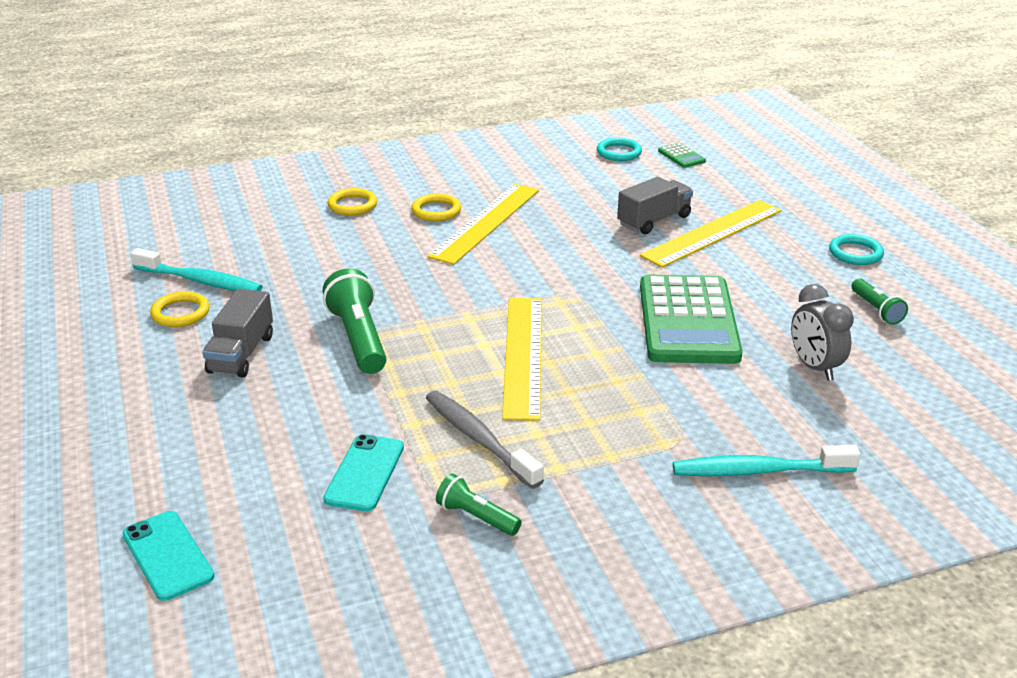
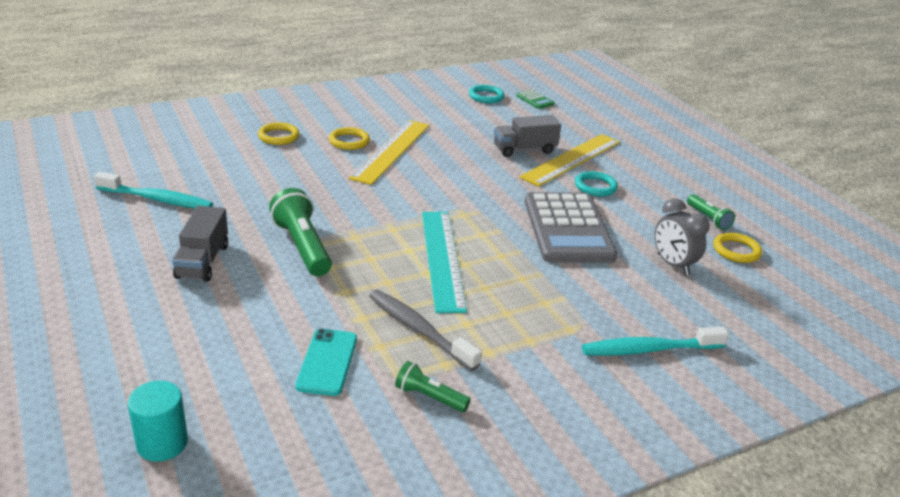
camera: 10 degrees left, 0 degrees up
turquoise phone [123,511,214,601] -> turquoise cylinder [128,381,188,462]
yellow ring [150,291,210,327] -> yellow ring moved to [714,233,762,263]
yellow ruler [502,298,542,421] -> turquoise ruler [422,212,467,313]
grey truck [617,177,693,234] -> grey truck turned 150 degrees counterclockwise [494,115,561,157]
green calculator [640,275,743,364] -> grey calculator [525,192,617,263]
turquoise ring [829,234,884,265] -> turquoise ring moved to [575,171,618,196]

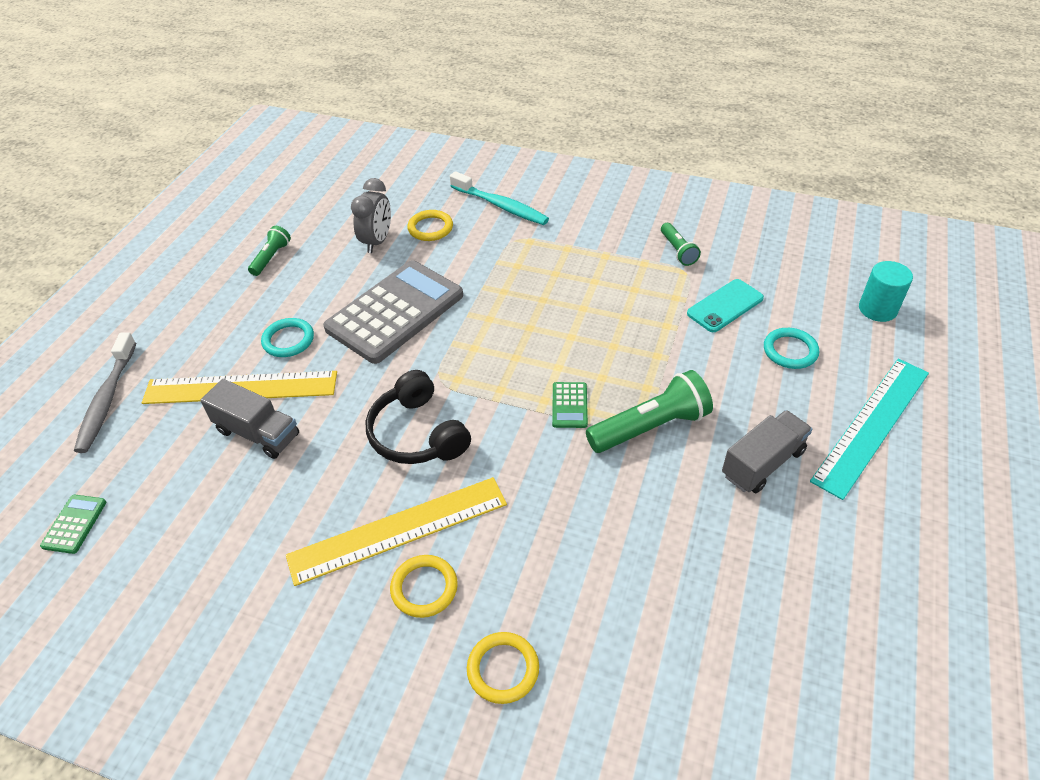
camera: 130 degrees left, 15 degrees up
turquoise toothbrush [94,172,213,208] -> none
green flashlight [269,188,332,277] -> green flashlight turned 135 degrees counterclockwise [586,370,713,453]
grey toothbrush [369,290,482,371] -> grey toothbrush moved to [74,332,136,453]
turquoise ruler [422,212,467,313] -> turquoise ruler moved to [810,359,929,500]
turquoise ring [469,85,505,103] -> turquoise ring moved to [764,328,819,369]
yellow ring [714,233,762,263] -> yellow ring moved to [407,210,453,241]
none -> black headphones [365,370,471,464]
none -> green calculator [552,382,588,428]

